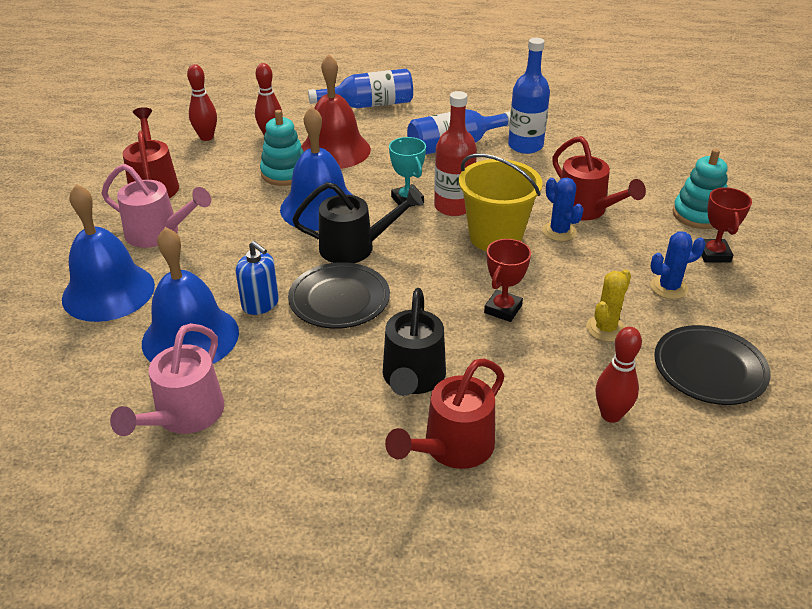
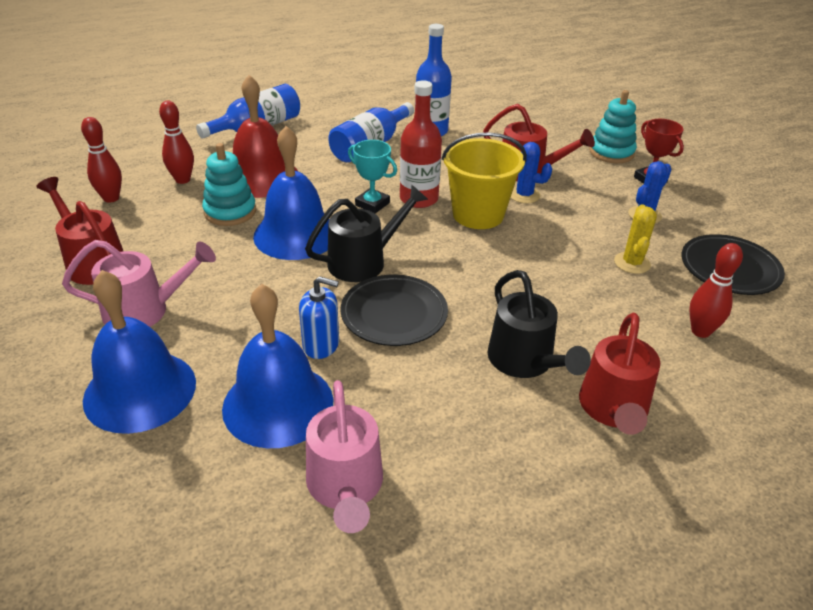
camera: 30 degrees left, 0 degrees up
red trophy [484,239,531,322] -> none

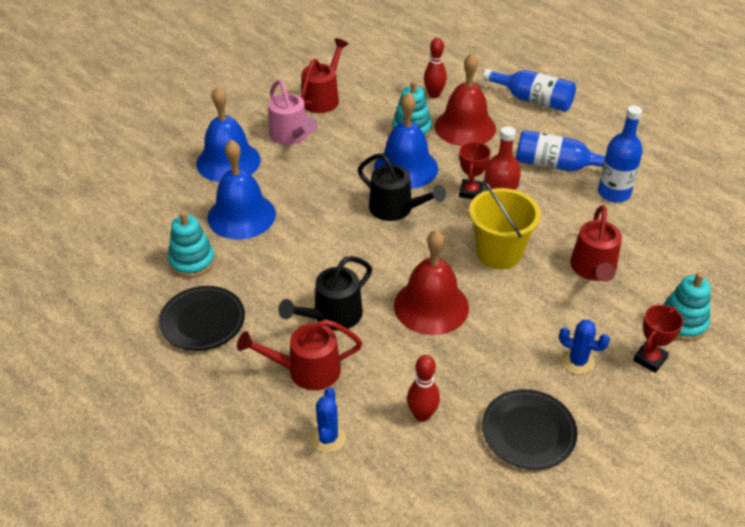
camera: 70 degrees right, 5 degrees up
red bowling pin [81,117,122,203] -> none
blue soap dispenser [299,276,339,359] -> none
pink watering can [306,380,383,533] -> turquoise stacking toy [168,211,215,278]
black plate [341,275,448,346] -> black plate moved to [159,286,245,351]
turquoise trophy [348,140,397,214] -> red trophy [459,142,491,199]
blue cactus [511,142,552,203] -> blue cactus moved to [311,387,346,453]
yellow cactus [614,204,657,274] -> none
none -> red bell [394,229,469,335]

